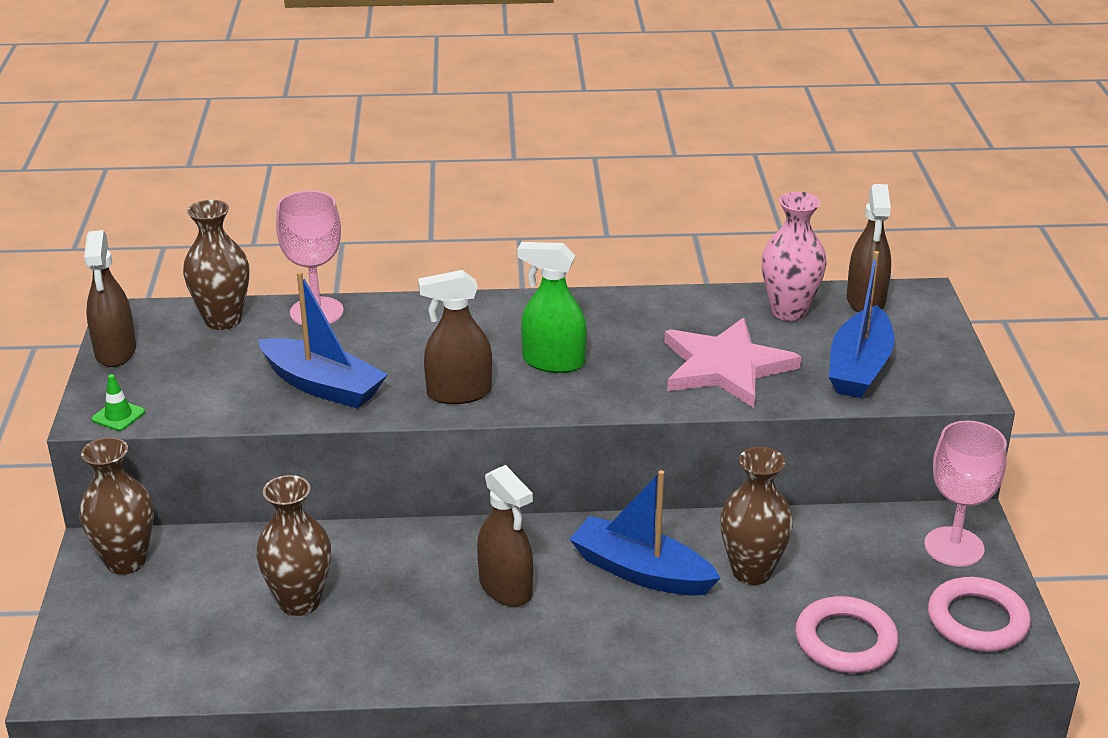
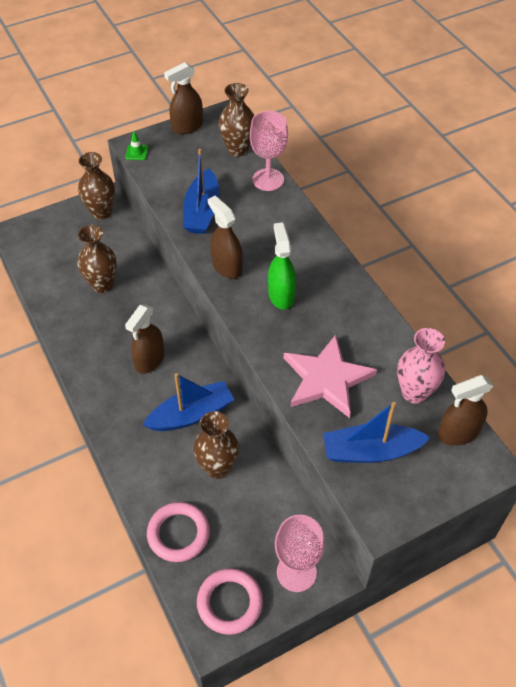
camera: 65 degrees right, 20 degrees up
blue boat [569,470,721,596] -> blue boat turned 60 degrees clockwise [143,373,234,431]

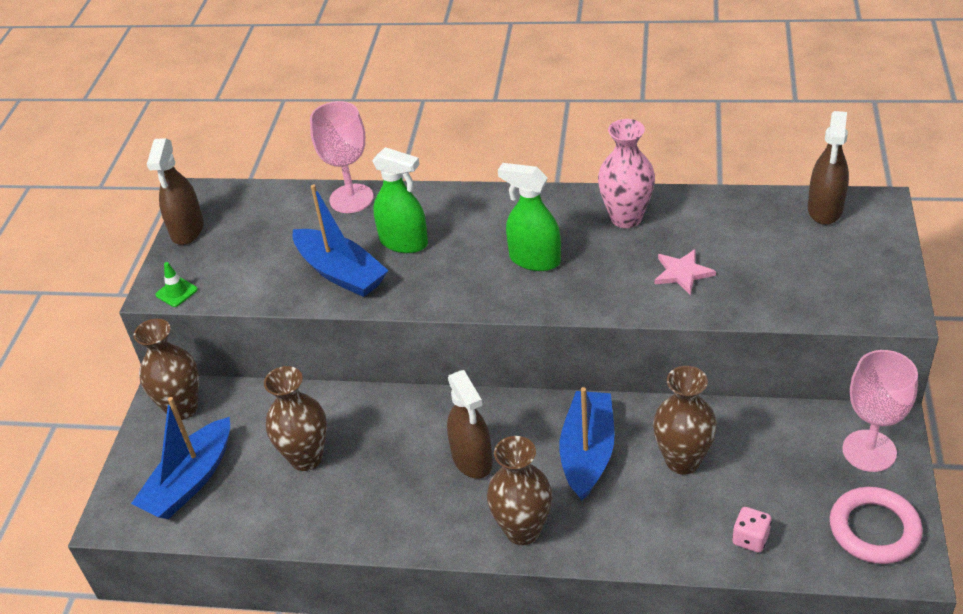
camera: 50 degrees left, 10 degrees down
pink ring [147,502,210,562] -> pink dice [732,507,772,553]
brown spray bottle [208,196,243,279] -> none
brown vase [219,83,254,157] -> brown vase moved to [487,436,552,545]
pink star [284,335,377,418] -> pink star [654,249,716,295], size x0.50
blue boat [323,402,431,463] -> blue boat moved to [131,397,230,519]
pink vase [397,328,445,404] -> pink vase moved to [598,119,655,228]
none -> green spray bottle [372,147,428,253]

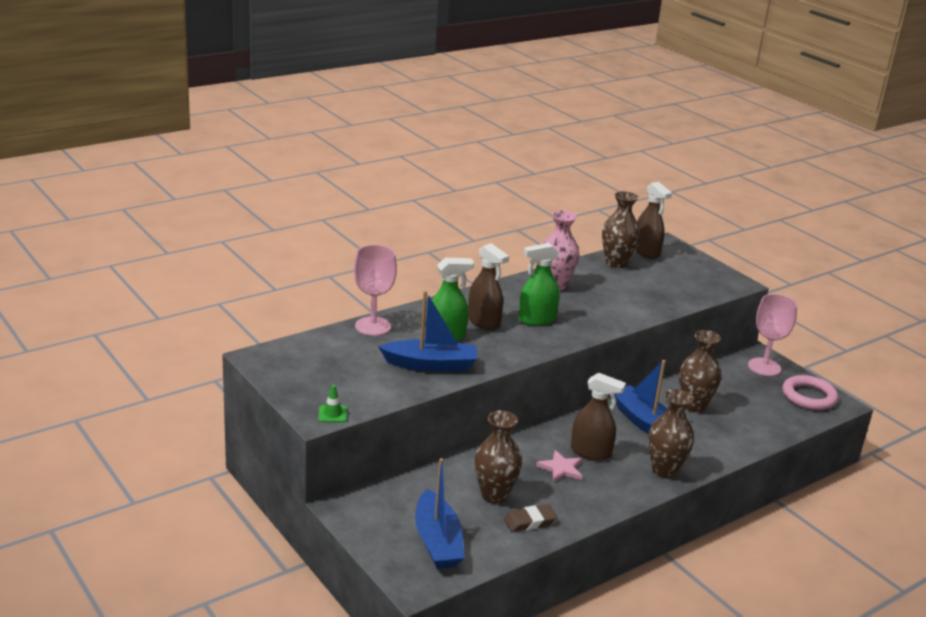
camera: 50 degrees left, 15 degrees down
brown vase [133,319,199,420] -> brown vase moved to [602,191,640,268]
brown spray bottle [147,138,204,245] -> brown spray bottle moved to [468,243,509,330]
pink star [654,249,716,295] -> pink star moved to [536,450,582,483]
pink dice [732,507,772,553] -> none
none -> brown eraser [504,504,557,532]

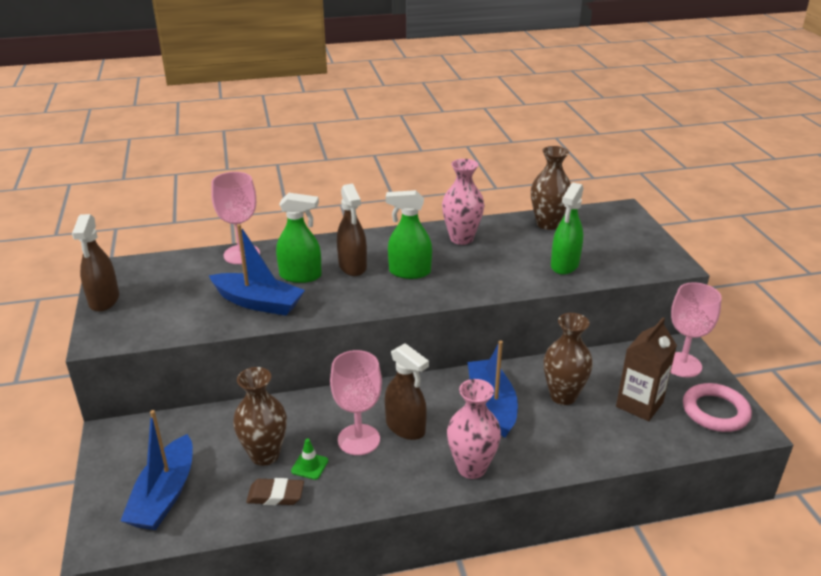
camera: 25 degrees right, 5 degrees up
green traffic cone [319,385,347,423] -> green traffic cone moved to [291,438,328,480]
pink star [536,450,582,483] -> pink goblet [330,350,382,455]
brown spray bottle [635,182,672,259] -> brown spray bottle moved to [72,214,119,312]
brown vase [648,389,694,478] -> pink vase [447,379,501,479]
none -> green spray bottle [551,183,584,275]
none -> brown carton [616,317,677,421]

